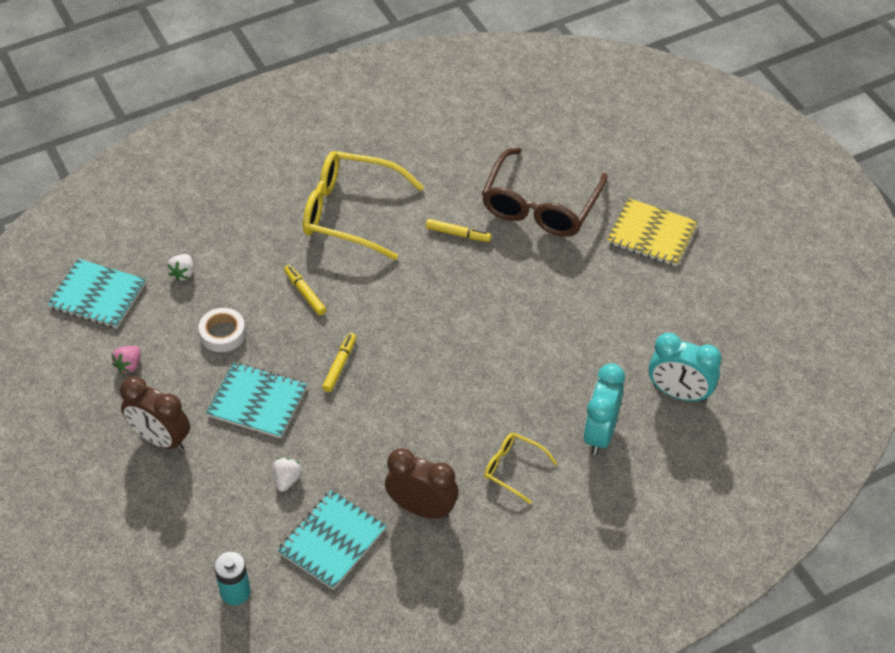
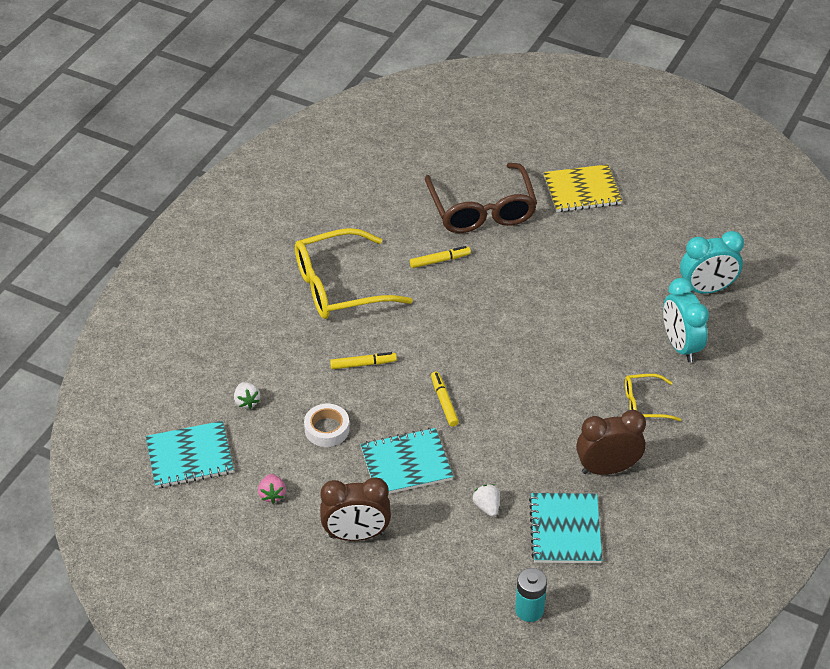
camera: 35 degrees left, 5 degrees down
yellow marker [284,265,326,315] -> yellow marker turned 150 degrees clockwise [330,352,397,369]

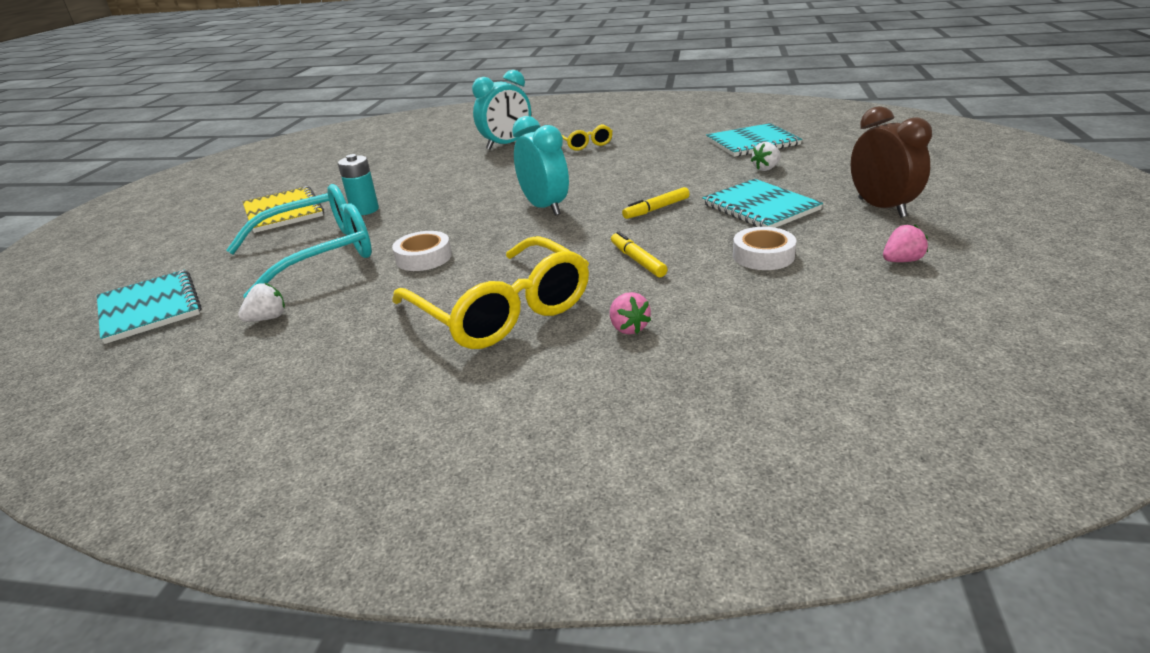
camera: 105 degrees left, 15 degrees down
turquoise notebook [146,421,234,488] -> turquoise notebook moved to [97,270,201,344]
white strawberry [234,382,260,409] -> white strawberry moved to [238,283,285,322]
yellow marker [410,246,471,268] -> white tape [392,231,452,271]
brown glasses [425,163,537,233] -> turquoise glasses [226,184,372,298]
turquoise battery [515,568,547,622] -> turquoise battery moved to [338,154,379,215]
brown clock [576,410,646,475] -> none
turquoise clock [680,231,744,294] -> turquoise clock moved to [512,116,569,216]
none -> pink strawberry [610,292,651,334]

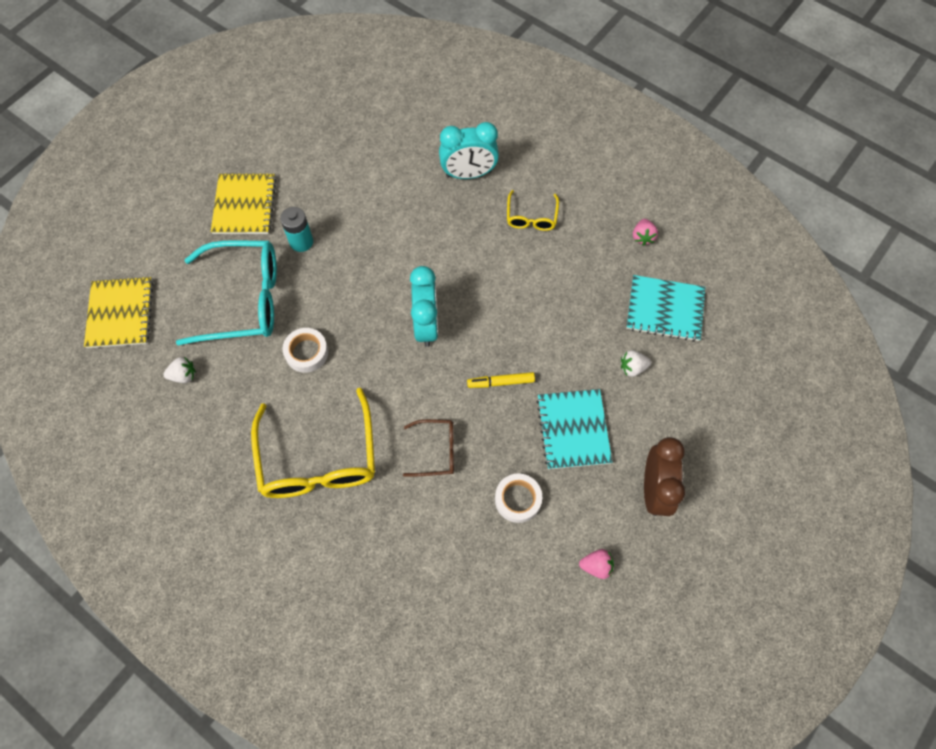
camera: 25 degrees right, 35 degrees up
turquoise notebook [97,270,201,344] -> yellow notebook [84,277,153,348]
pink strawberry [610,292,651,334] -> pink strawberry moved to [633,219,658,246]
yellow marker [611,231,668,277] -> brown glasses [403,419,454,477]

